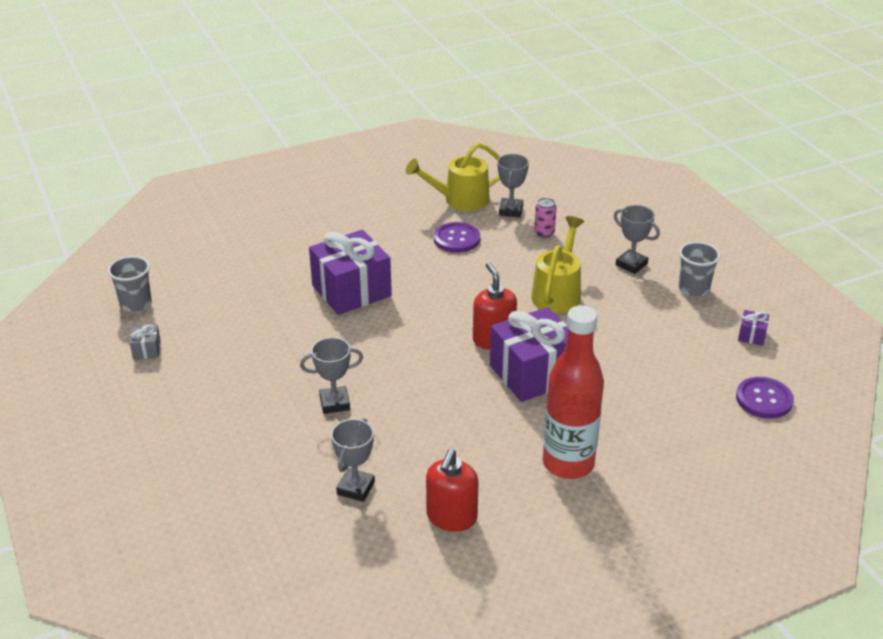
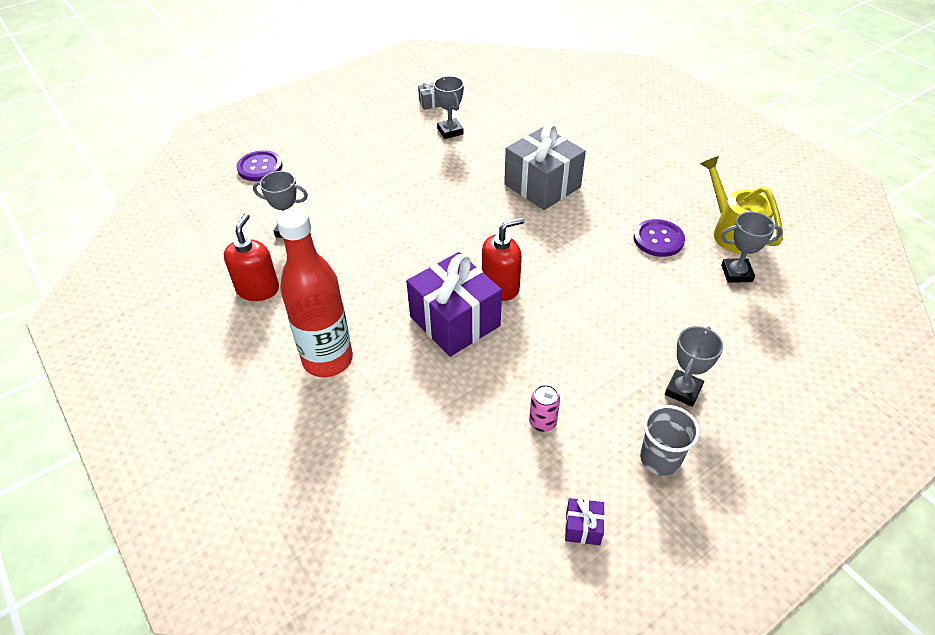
camera: 80 degrees right, 10 degrees up
grey cup [108,256,152,312] -> none
grey trophy [300,337,363,414] -> grey trophy moved to [434,76,464,139]
purple gift [309,230,392,315] -> grey gift [504,124,586,210]
red soap dispenser [426,449,479,532] -> red soap dispenser turned 90 degrees clockwise [224,213,279,301]
yellow watering can [531,216,584,313] -> none
pink can [534,198,557,237] -> pink can moved to [529,385,560,432]
purple button [736,377,794,419] -> purple button moved to [236,150,283,181]

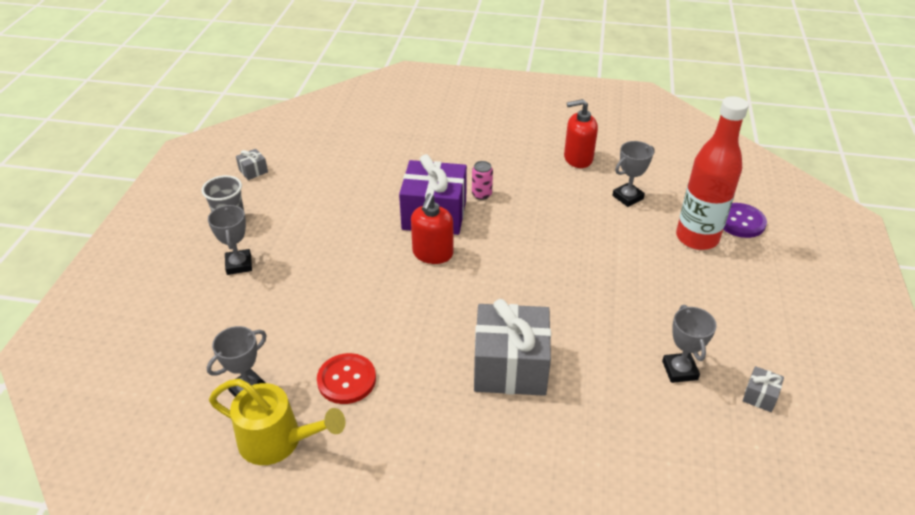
camera: 135 degrees right, 5 degrees down
red soap dispenser [224,213,279,301] -> red soap dispenser turned 120 degrees clockwise [564,99,598,168]
red bottle [277,208,353,377] -> red bottle moved to [676,96,749,250]
grey trophy [434,76,464,139] -> grey trophy turned 60 degrees clockwise [662,305,717,383]
pink can [529,385,560,432] -> pink can moved to [472,161,493,200]
purple gift [565,498,605,545] -> grey gift [236,149,268,180]
purple button [633,219,685,257] -> red button [317,353,376,404]

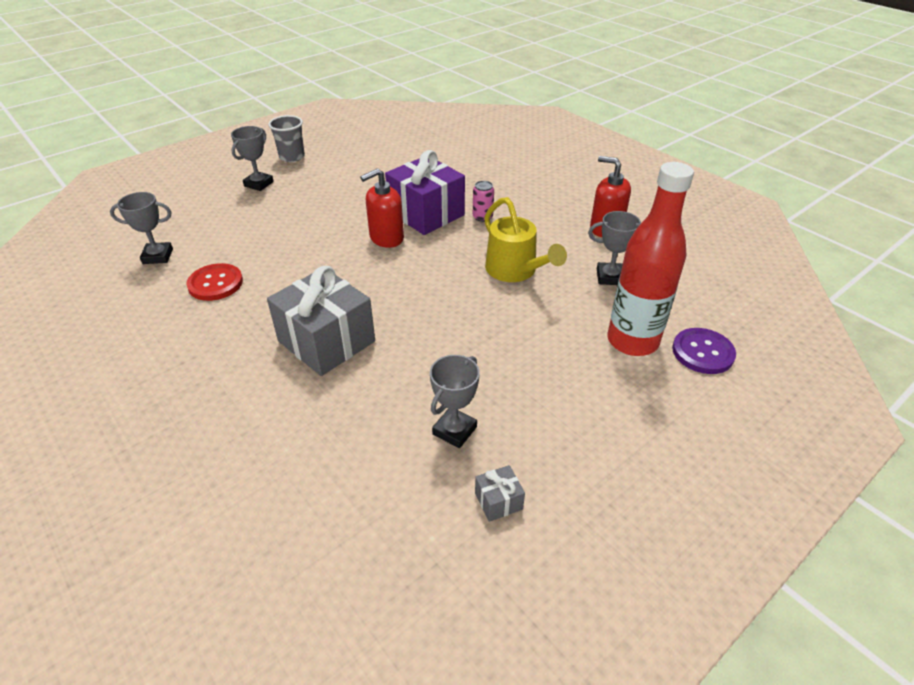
camera: 40 degrees right, 0 degrees up
yellow watering can [209,379,345,465] -> yellow watering can moved to [484,197,567,282]
grey gift [236,149,268,180] -> none

